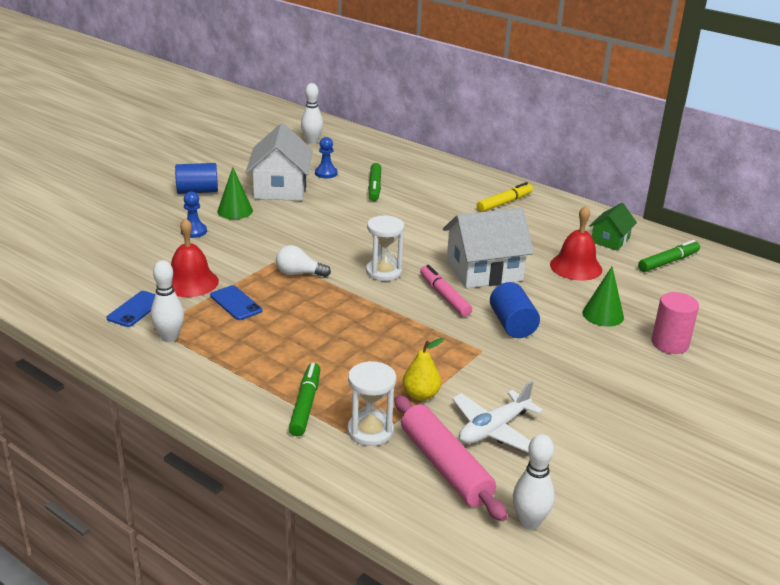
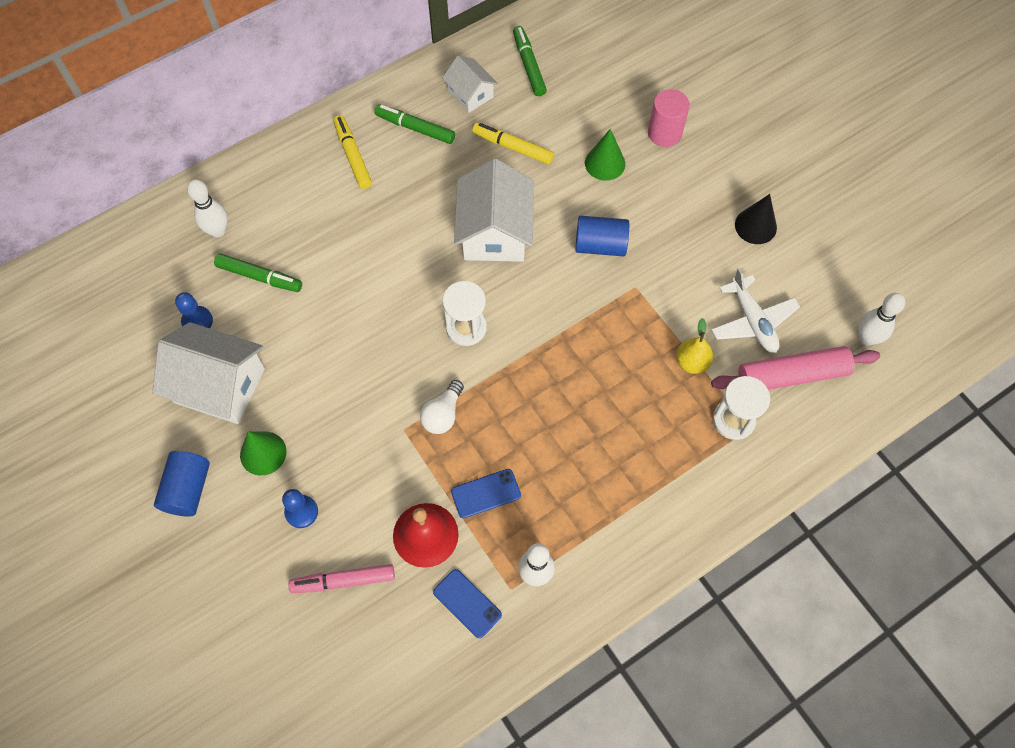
camera: 70 degrees left, 35 degrees up
green marker [289,363,320,436] -> green marker moved to [374,104,455,144]
white bowling pin [301,83,323,144] -> white bowling pin moved to [187,179,228,237]
pink marker [420,265,472,317] -> pink marker moved to [289,564,395,593]
red bell [550,206,602,281] -> yellow marker [472,122,554,164]
green house [589,203,637,251] -> white house [442,56,498,113]
none -> black cone [735,194,777,244]

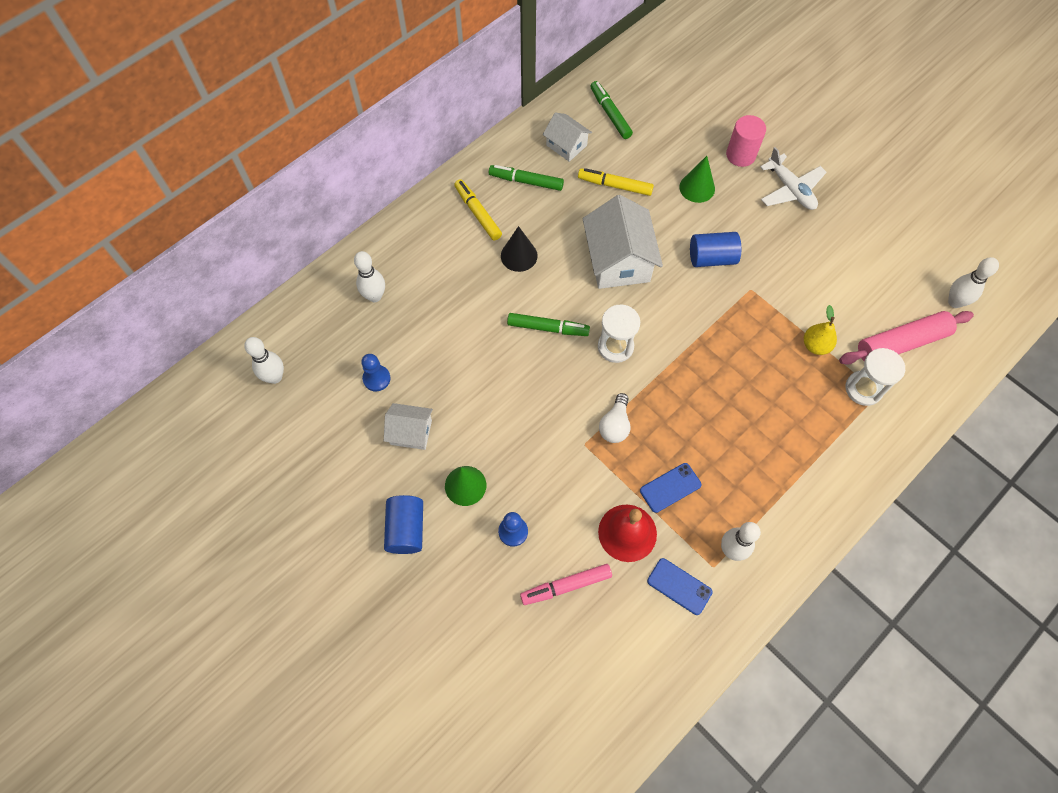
camera: 10 degrees left, 0 degrees up
white house [152,322,265,424] -> white house [384,403,433,450], size x0.56
green marker [214,253,302,292] -> green marker moved to [507,313,590,336]
white plane [711,268,800,353] -> white plane moved to [760,147,826,210]
black cone [735,194,777,244] -> black cone moved to [501,226,538,272]
none -> white bowling pin [244,337,284,384]

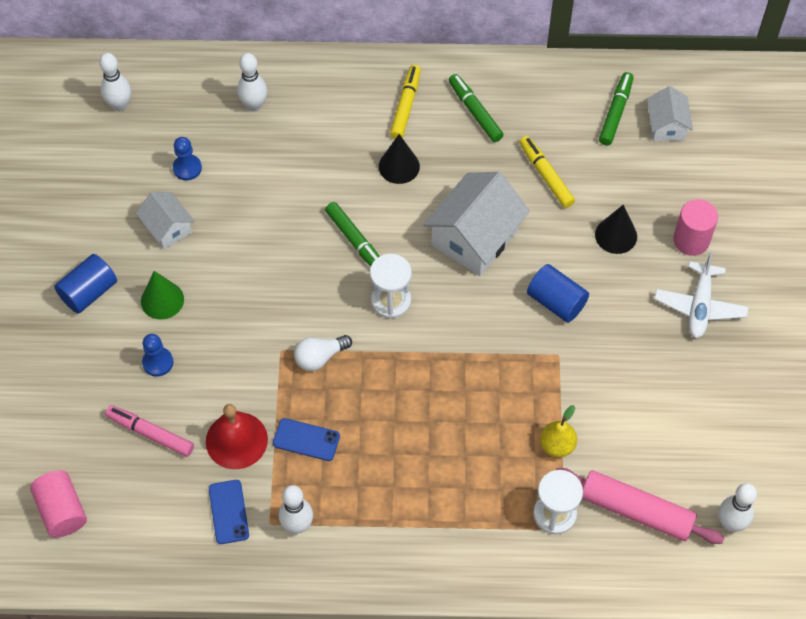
camera: 45 degrees right, 5 degrees down
white house [543,112,592,162] -> white house moved to [647,86,693,141]
green cone [680,156,715,203] -> black cone [595,205,637,254]
none -> pink cylinder [30,470,87,538]

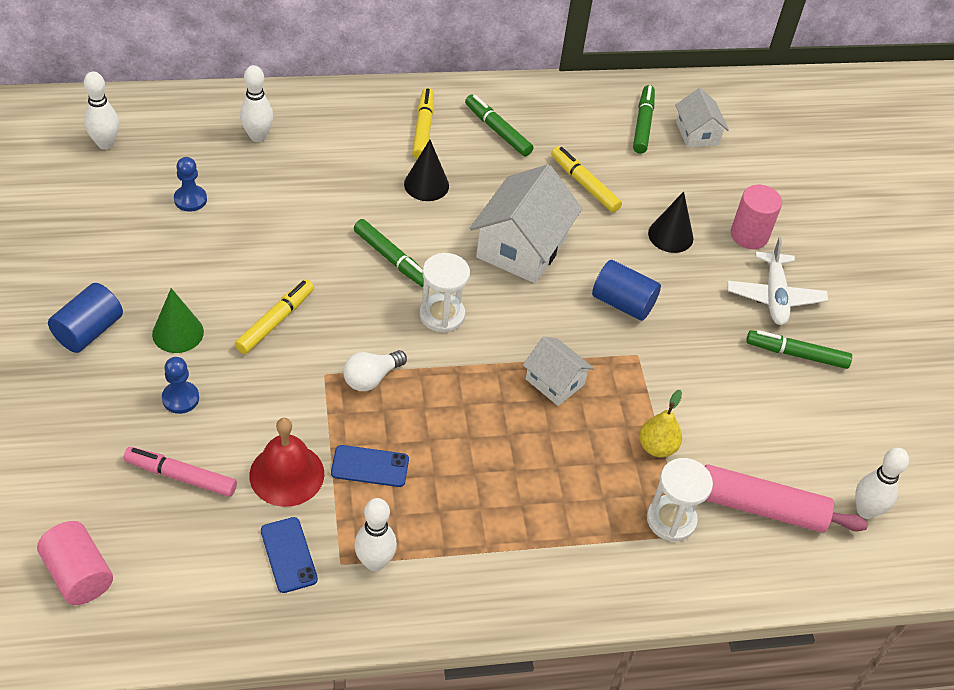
camera: 15 degrees left, 10 degrees down
white house [136,192,194,249] -> white house moved to [523,337,594,406]
none -> yellow marker [235,279,314,354]
none -> green marker [746,330,852,369]

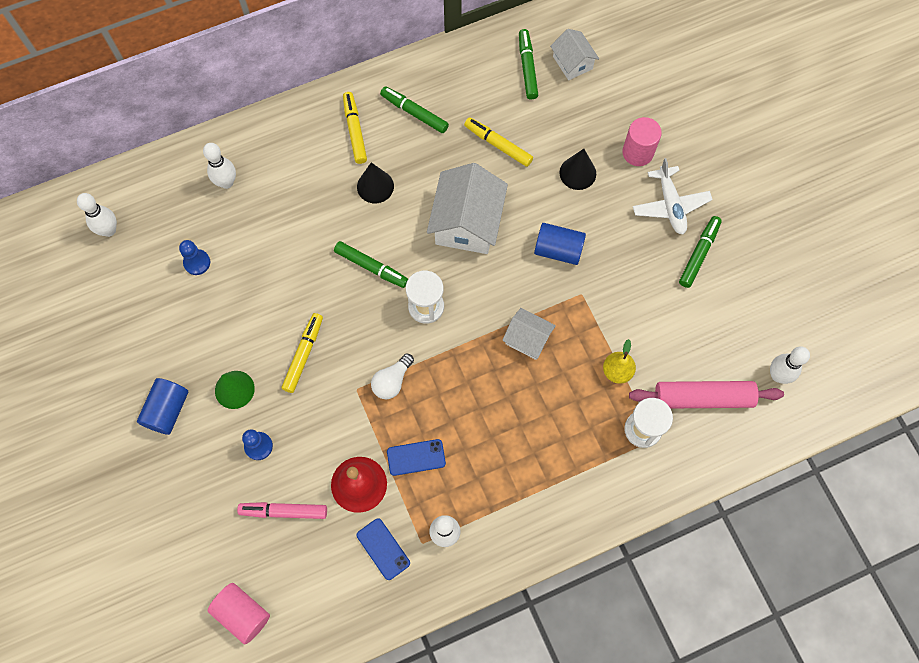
camera: 10 degrees left, 20 degrees up
green marker [746,330,852,369] -> green marker turned 120 degrees clockwise [679,216,722,288]

